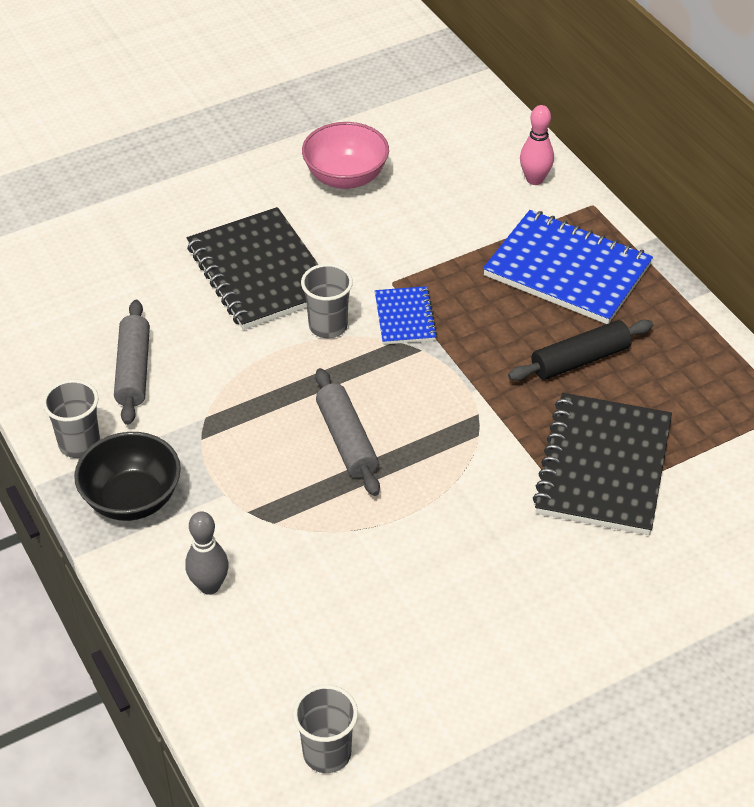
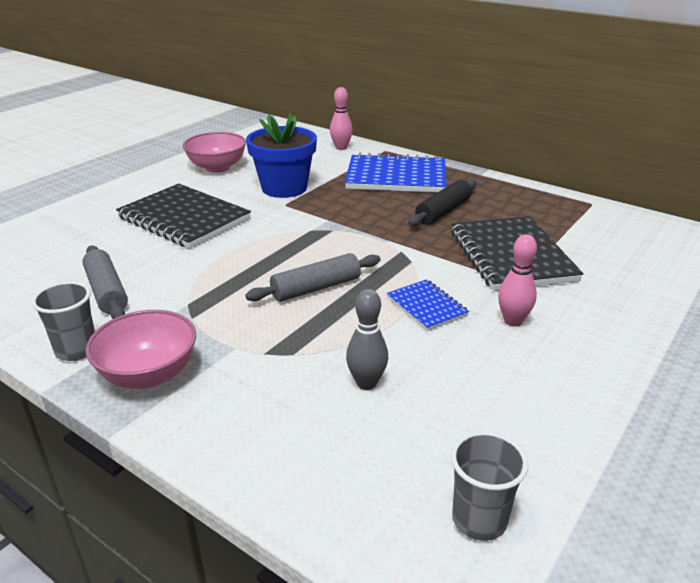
camera: 25 degrees left, 15 degrees down
black bowl [74,432,181,521] -> pink bowl [85,310,196,389]
grey bowling pin [185,511,229,595] -> grey bowling pin moved to [346,289,388,390]
grey cup [301,264,353,338] -> none
grey rolling pin [315,368,380,496] -> grey rolling pin turned 75 degrees counterclockwise [245,253,381,302]
blue notebook [375,286,437,345] -> blue notebook moved to [387,279,469,331]
none -> blue flower pot [246,113,317,198]
none -> pink bowling pin [498,234,537,327]

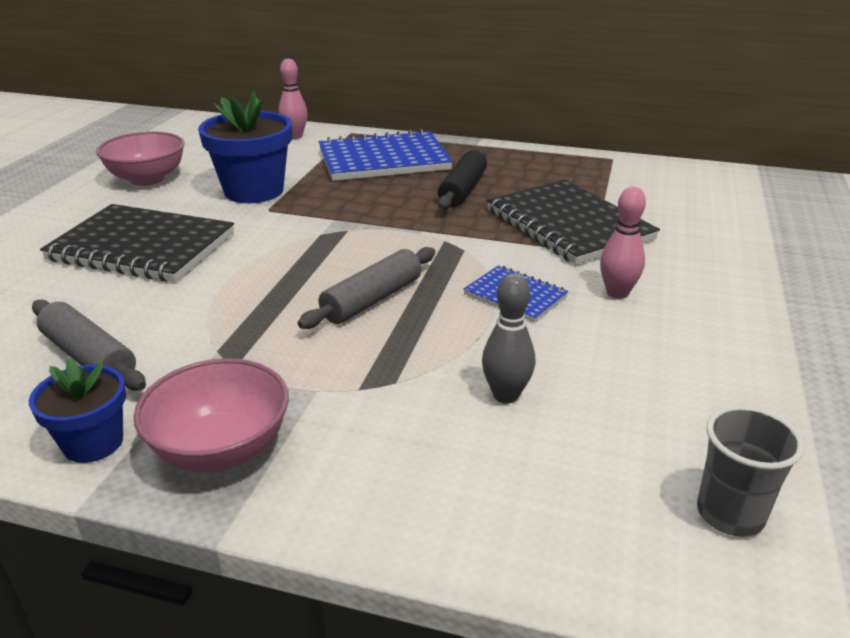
camera: 20 degrees left, 0 degrees up
grey cup [32,281,95,361] -> blue flower pot [29,358,126,463]

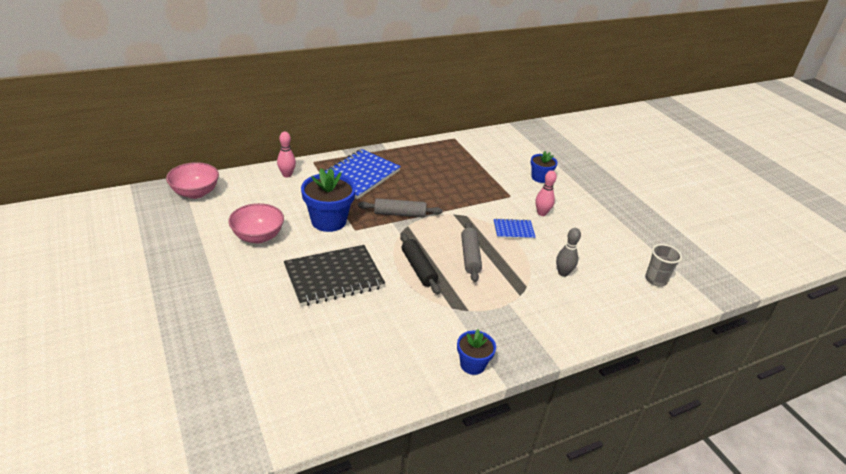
camera: 45 degrees left, 5 degrees up
grey rolling pin [32,299,146,391] -> grey rolling pin moved to [358,198,443,218]
pink bowl [133,358,289,473] -> pink bowl moved to [166,162,219,199]
black rolling pin [438,149,487,210] -> black rolling pin moved to [400,233,441,294]
black notebook [487,180,660,265] -> none
none -> blue flower pot [531,151,558,183]

